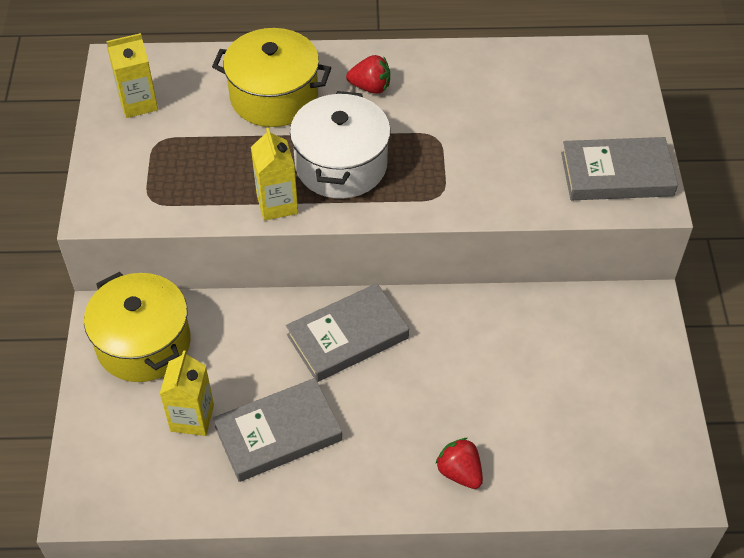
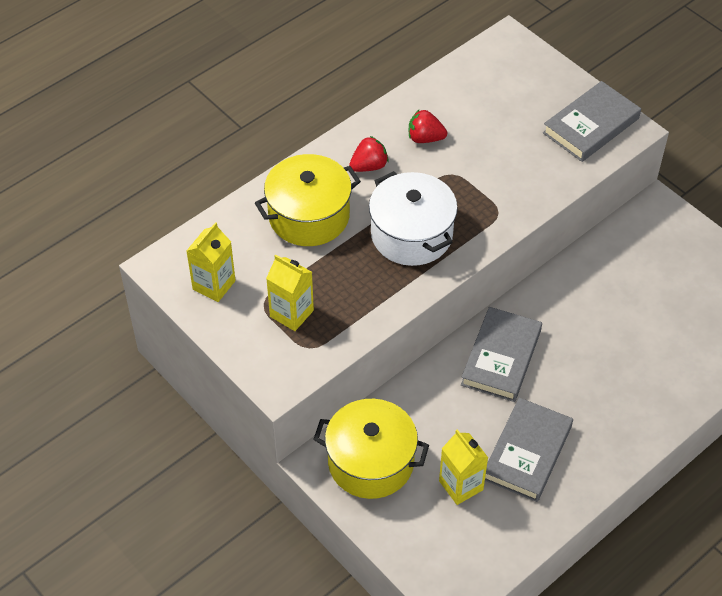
camera: 40 degrees left, 0 degrees up
yellow carton [251,127,298,221] -> yellow carton moved to [266,255,314,331]
red strawberry [435,438,483,489] -> red strawberry moved to [409,109,447,143]

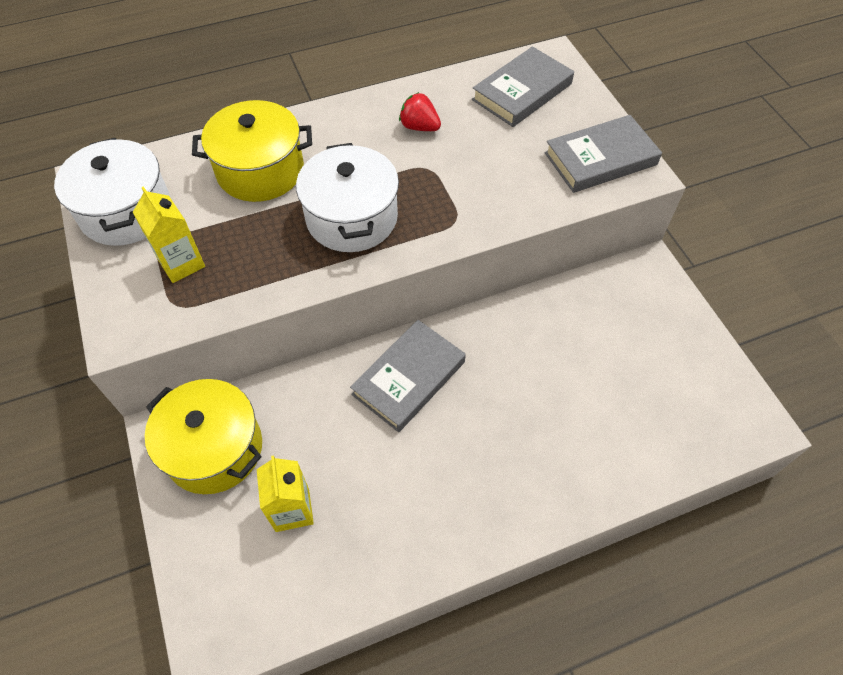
camera: 20 degrees right, 5 degrees up
yellow carton [186,222,236,302] -> white pot [54,138,171,246]
red strawberry [349,136,389,172] -> none
grey book [485,398,573,502] -> grey book moved to [472,46,574,127]

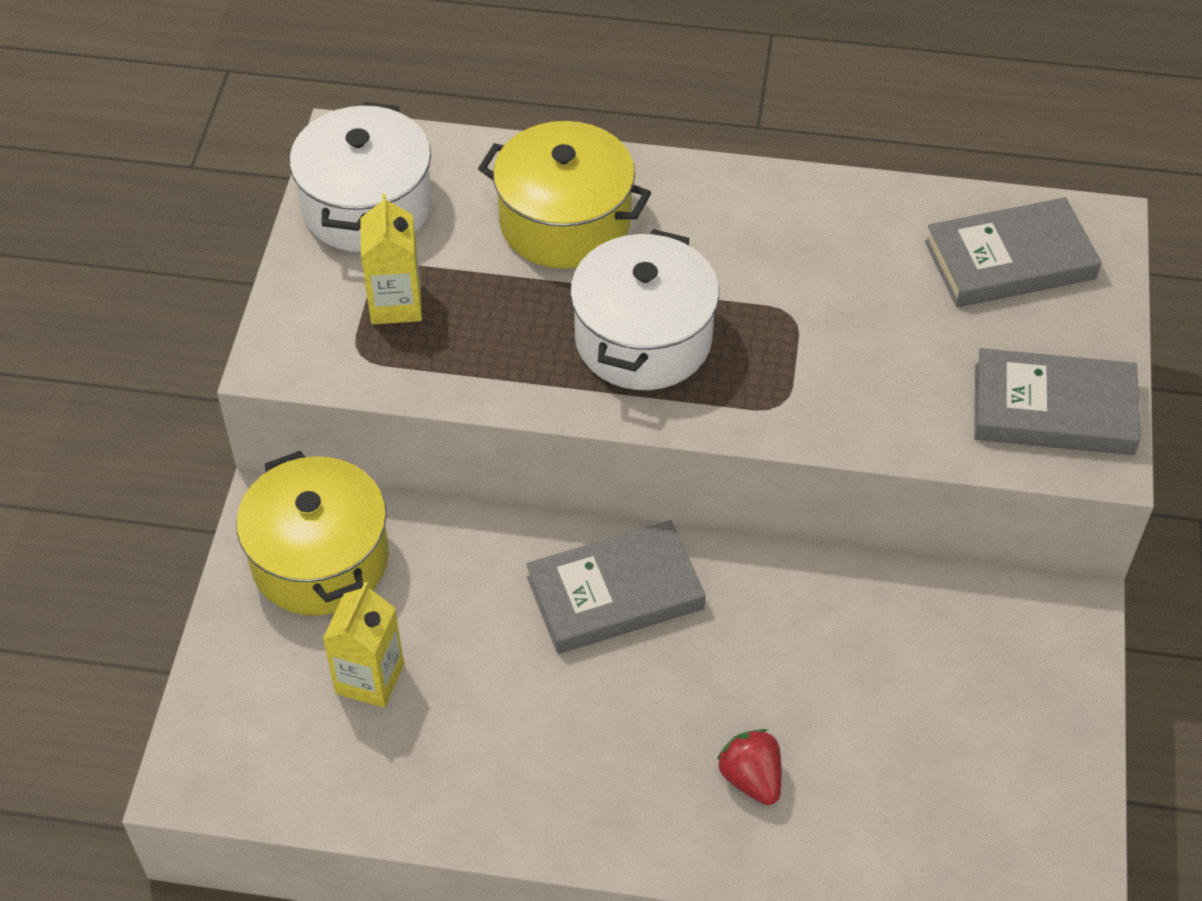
camera: 30 degrees right, 5 degrees down
red strawberry [399,92,441,131] -> red strawberry moved to [717,729,782,805]

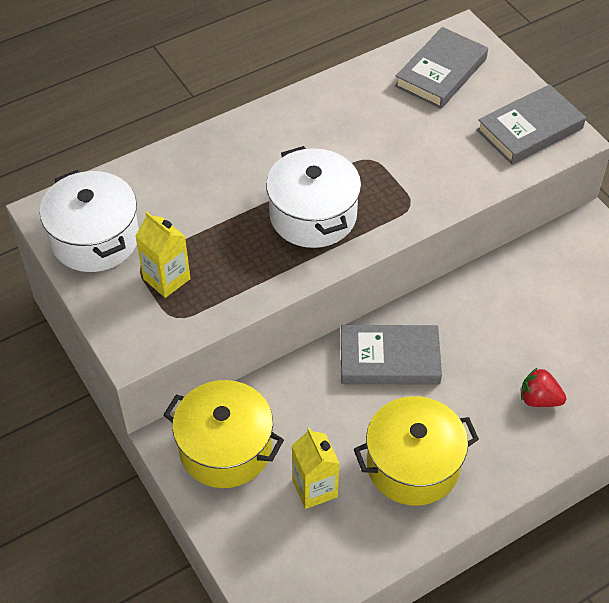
camera: 40 degrees left, 0 degrees up
yellow pot [478,121,651,269] -> yellow pot moved to [354,396,479,506]
grey book [526,520,705,654] -> grey book turned 60 degrees clockwise [341,325,442,385]

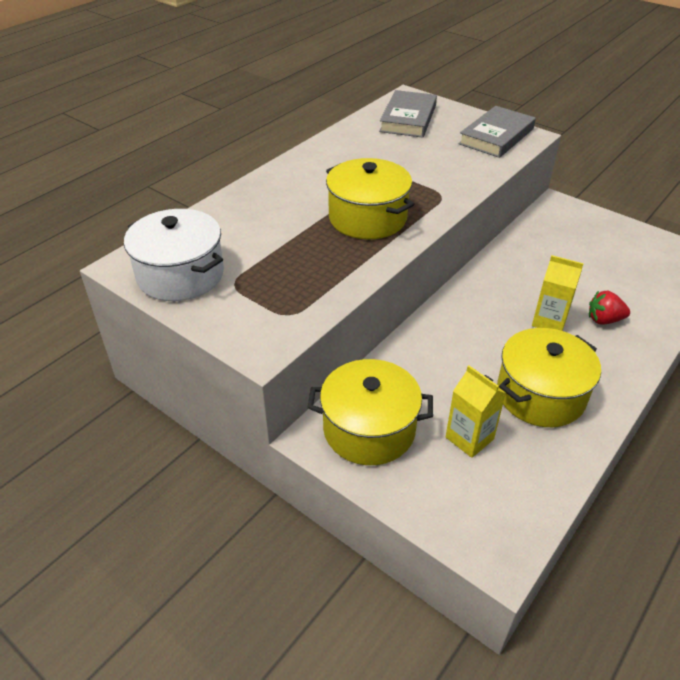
camera: 20 degrees left, 10 degrees down
yellow carton [135,212,190,298] -> yellow carton moved to [532,255,584,331]
white pot [266,146,361,248] -> yellow pot [326,158,415,239]
grey book [341,325,442,385] -> none

